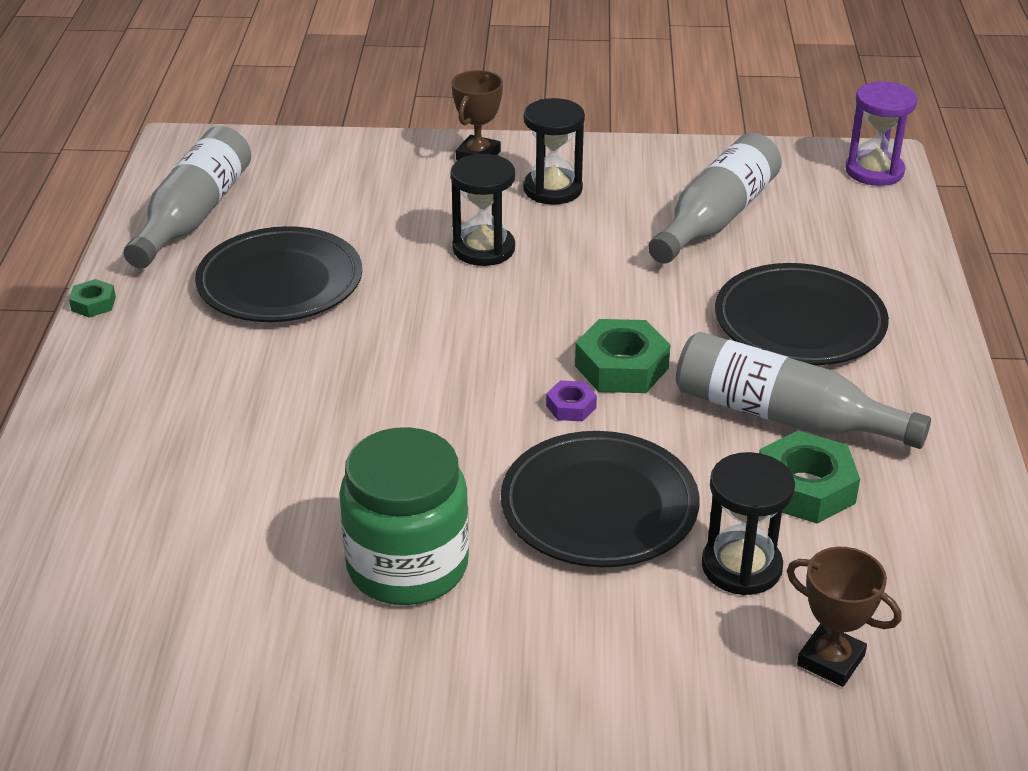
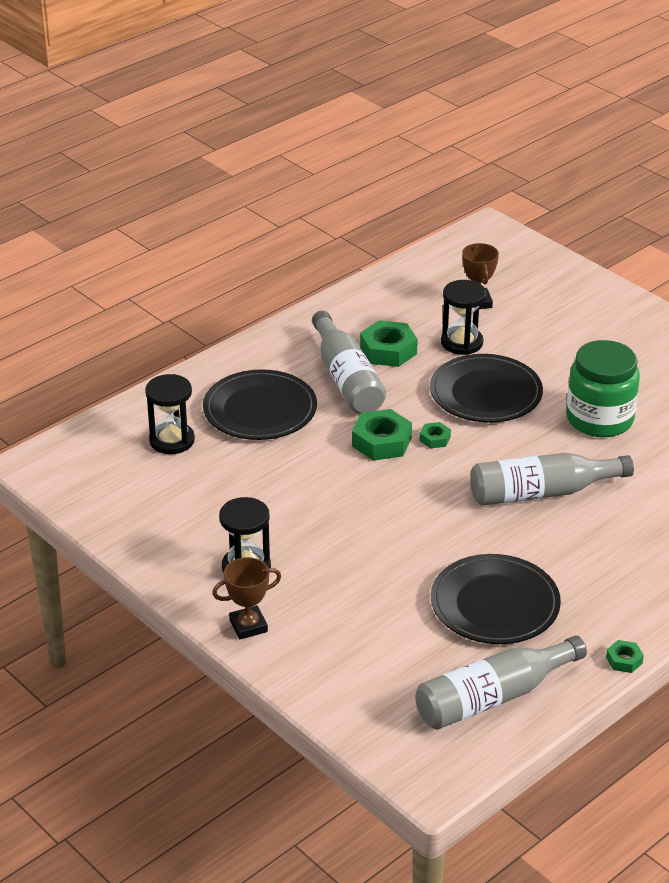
camera: 135 degrees left, 0 degrees up
black hourglass [450,154,515,266] -> black hourglass moved to [145,374,195,454]
purple nut [546,381,597,421] -> green nut [420,422,451,449]
grey bottle [648,133,782,264] -> grey bottle moved to [470,453,634,506]
purple hourglass [845,81,918,186] -> none

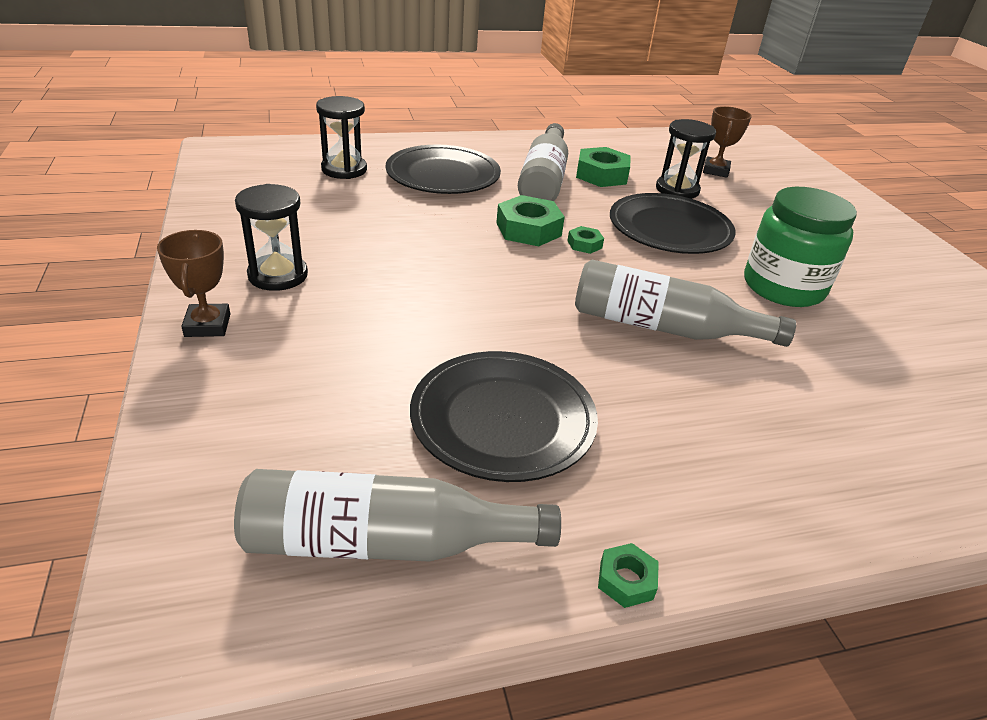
camera: 25 degrees right, 0 degrees up
brown trophy [212,557,281,640] -> brown trophy turned 75 degrees clockwise [157,230,230,337]

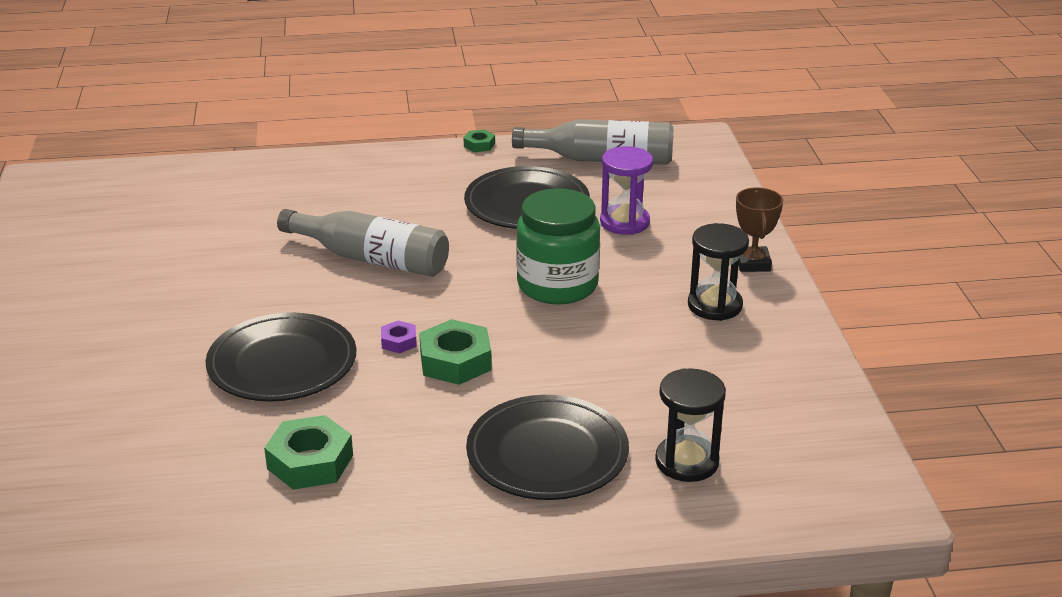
camera: 170 degrees left, 5 degrees down
grey bottle [518,123,568,201] -> none
green nut [567,226,604,254] -> purple nut [381,320,417,353]
black hourglass [656,119,716,199] -> none
brown trophy [703,106,752,178] -> none
green jar [744,187,857,307] -> green jar moved to [516,188,600,305]
none -> purple hourglass [600,146,653,235]

